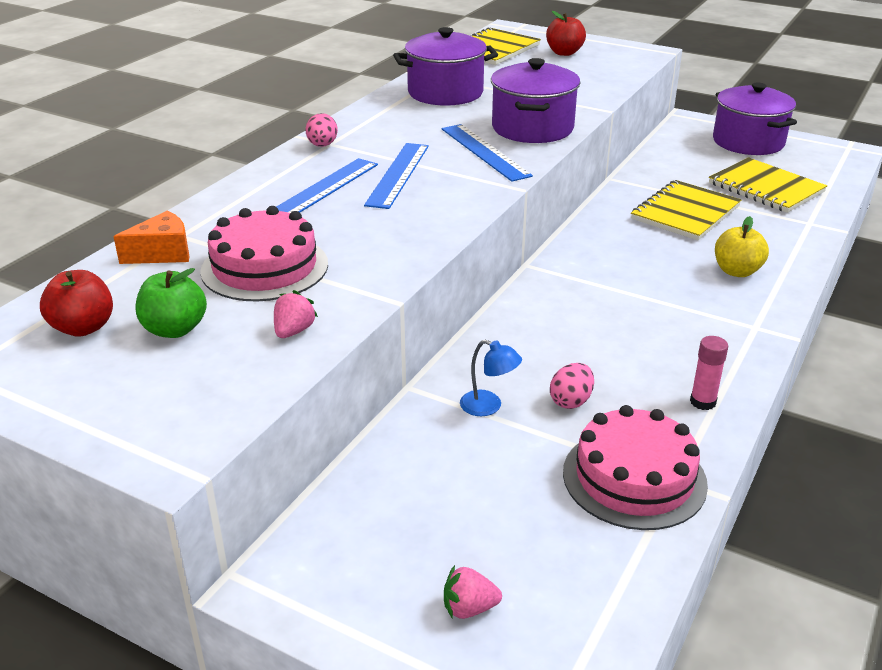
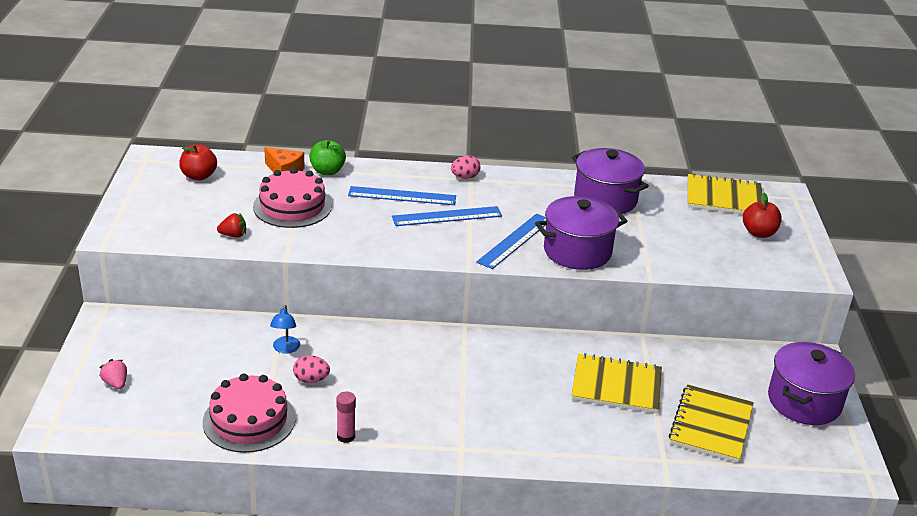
camera: 60 degrees right, 0 degrees up
green apple [135,268,207,338] -> green apple moved to [309,140,346,175]
pink strawberry [274,290,318,338] -> red strawberry [217,213,246,238]
yellow apple [715,216,769,277] -> none

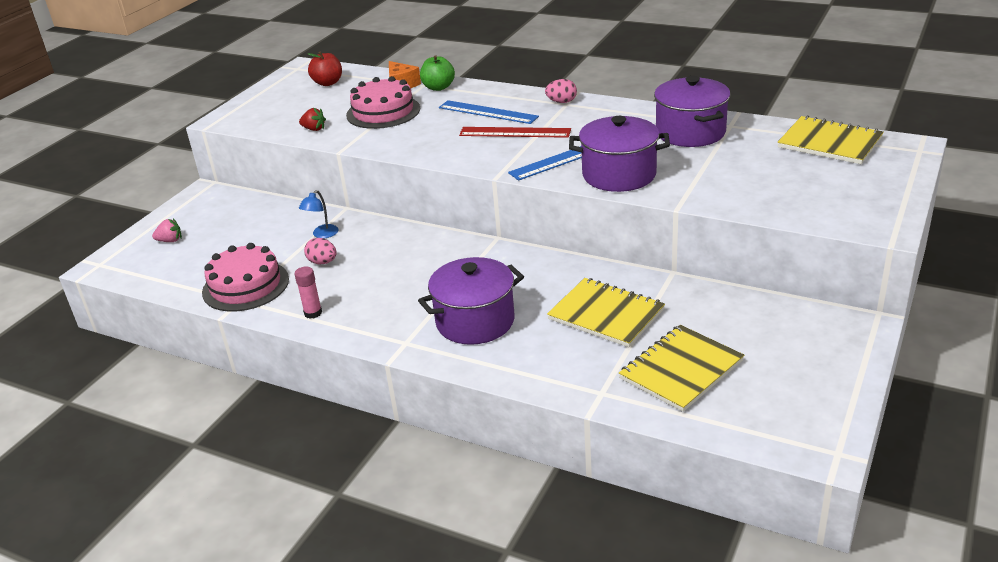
camera: 30 degrees right, 0 degrees up
pink strawberry [99,359,127,389] -> pink strawberry turned 90 degrees clockwise [152,219,182,242]
blue ruler [392,206,502,226] -> red ruler [459,127,571,138]
red apple [743,193,782,238] -> none
purple pot [768,342,855,425] -> purple pot moved to [418,257,524,345]

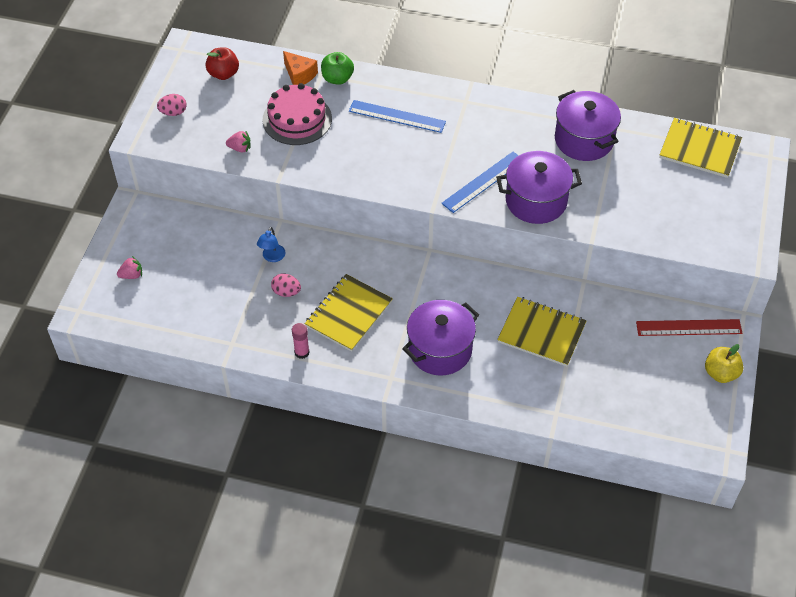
camera: 15 degrees left, 20 degrees up
pink cake [202,243,289,312] -> none
red strawberry [299,108,326,131] -> pink strawberry [226,131,251,152]
red ruler [459,127,571,138] -> red ruler moved to [636,319,743,336]
pink egg [545,79,577,103] -> pink egg moved to [157,94,186,116]
yellow notebook [619,325,744,412] -> yellow notebook moved to [305,274,393,352]
none -> yellow apple [705,344,743,383]

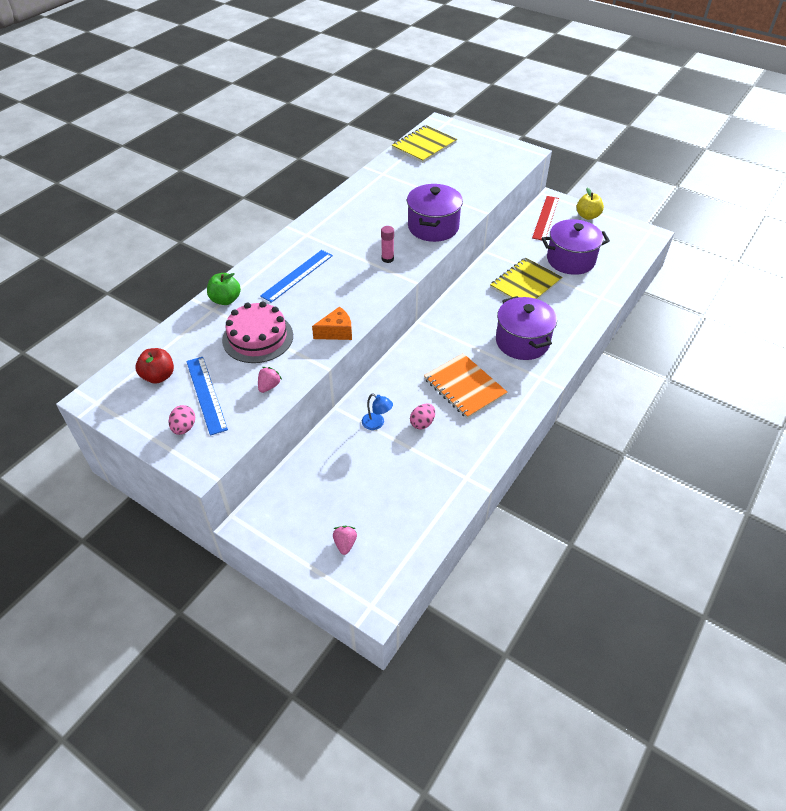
camera: 70 degrees left, 5 degrees down
orange cheese [283,51,318,85] -> orange cheese moved to [312,306,352,340]
pink glue stick [292,323,310,359] -> pink glue stick moved to [381,226,394,263]
yellow notebook [305,274,393,352] -> orange notebook [424,353,507,419]
blue ruler [441,151,519,213] -> blue ruler moved to [186,357,228,436]
purple pot [555,90,621,161] -> purple pot moved to [542,219,610,275]

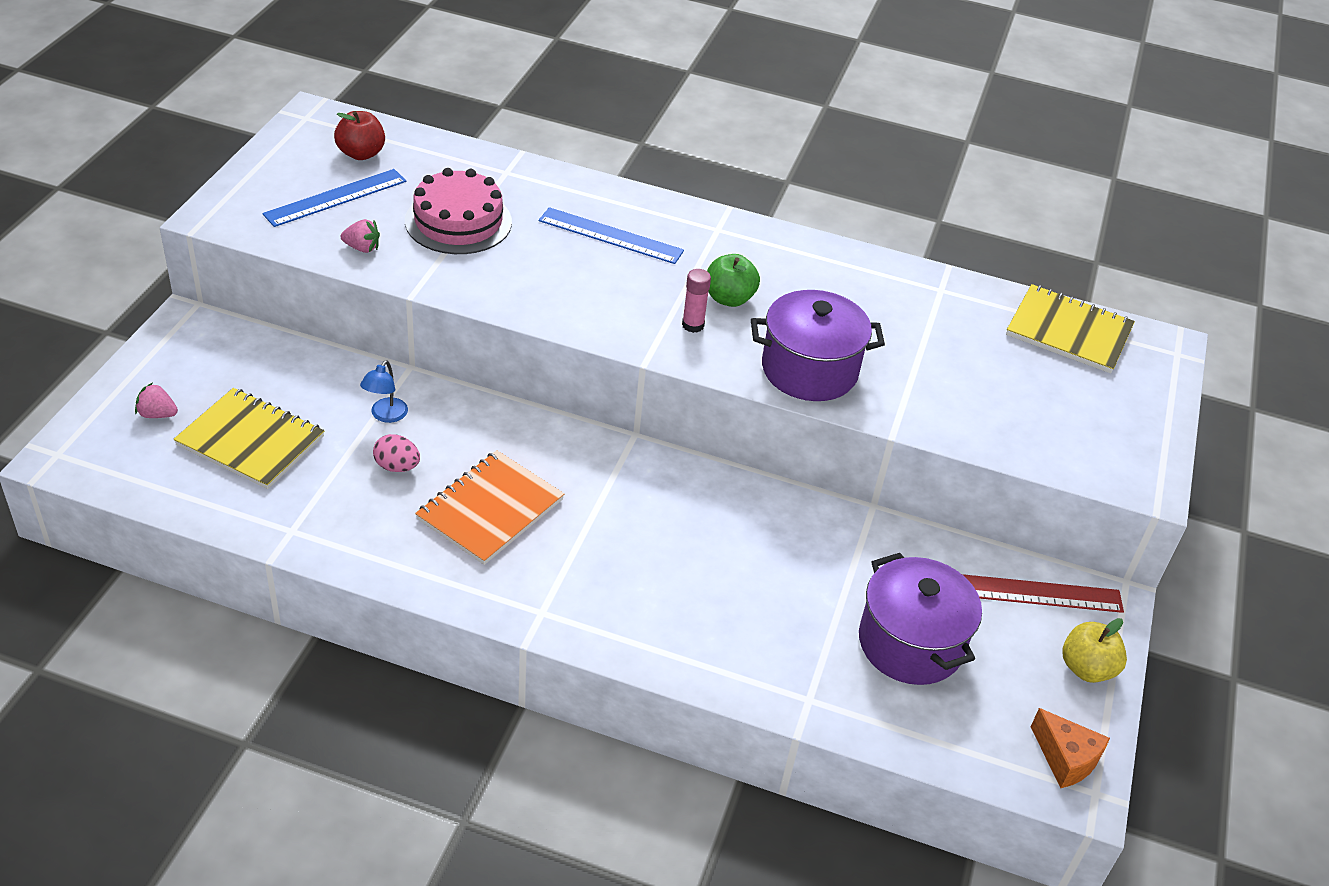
camera: 70 degrees right, 5 degrees down
pink egg [168,405,195,435] -> none
green apple [207,273,241,305] -> green apple moved to [707,254,760,307]
orange cheese [312,306,352,340] -> orange cheese moved to [1031,708,1110,788]
pink strawberry [333,526,357,555] -> pink strawberry turned 150 degrees counterclockwise [135,383,178,418]
yellow notebook [490,258,562,299] -> yellow notebook moved to [174,388,324,489]
purple pot [496,296,557,360] -> none

